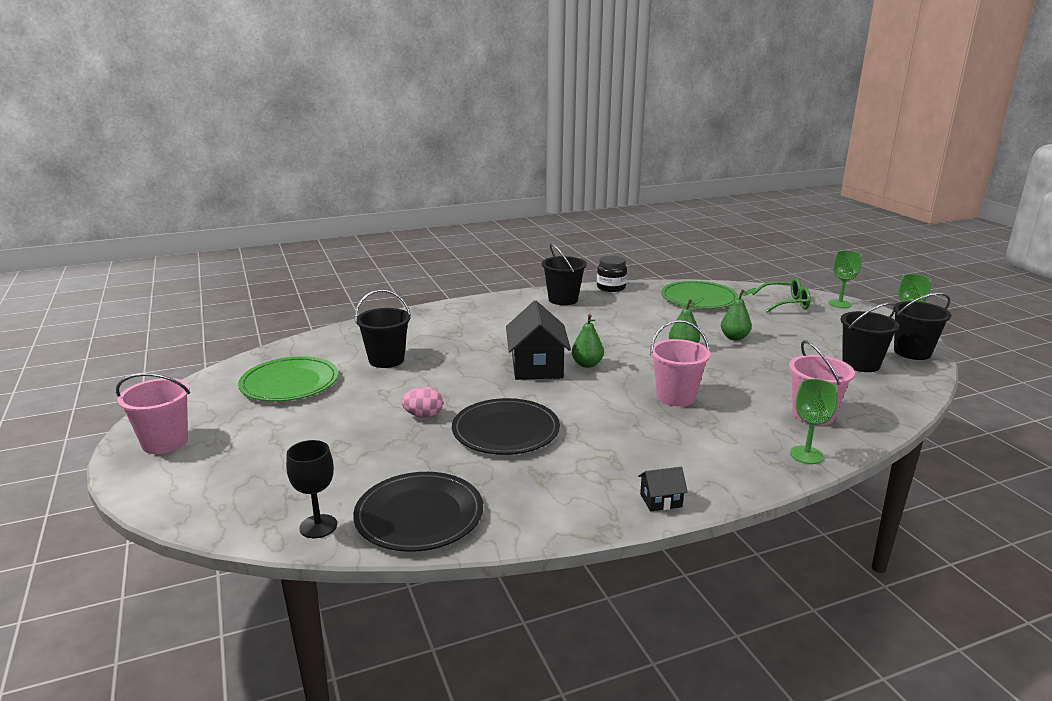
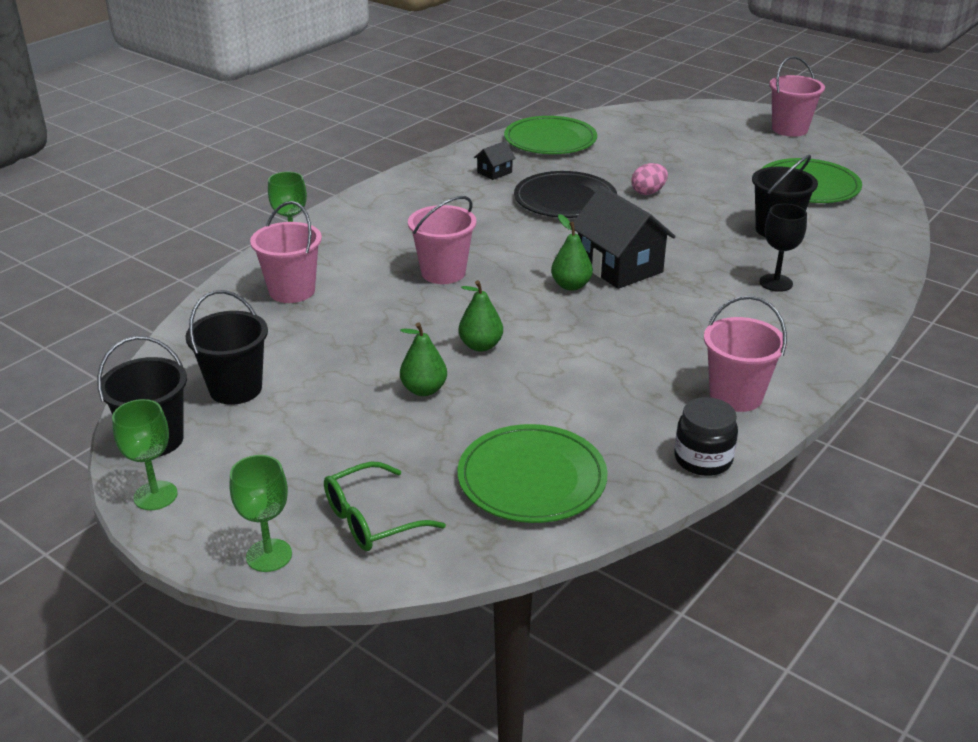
camera: 150 degrees right, 10 degrees up
black goblet [286,440,337,538] -> black goblet moved to [759,204,807,292]
black plate [353,472,483,552] -> green plate [504,116,597,154]
black bucket [542,243,587,305] -> pink bucket [704,296,787,412]
black house [638,467,688,511] -> black house moved to [474,141,516,180]

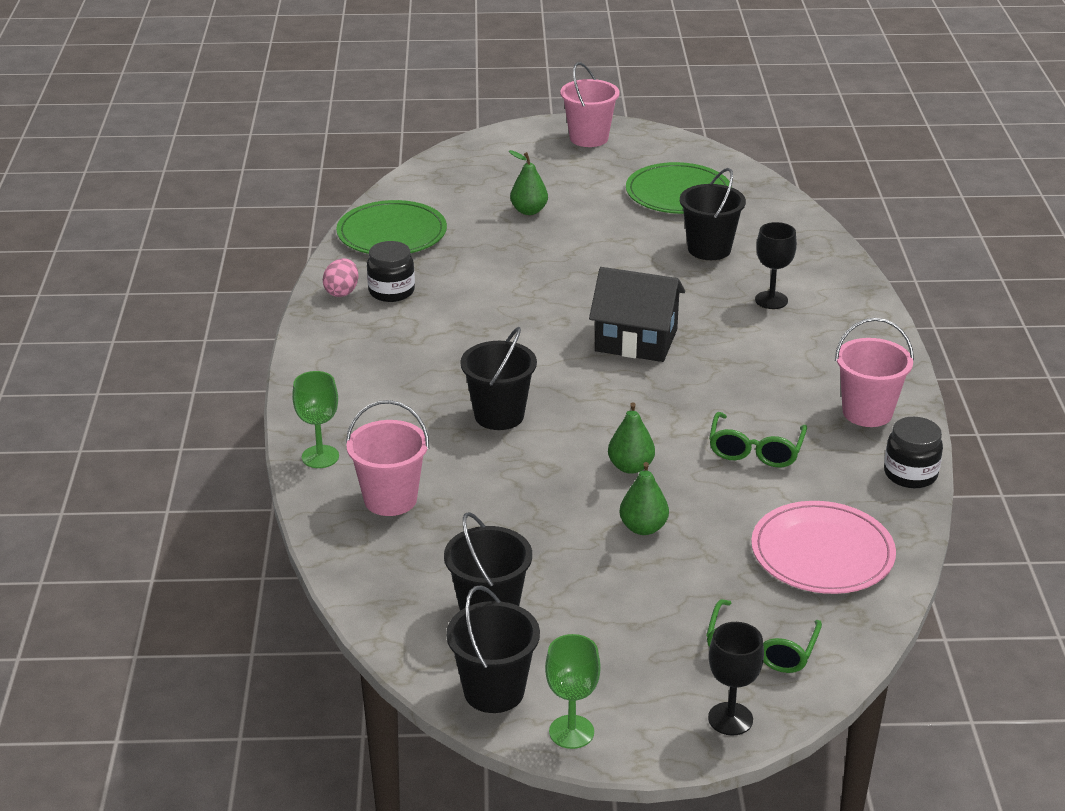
camera: 40 degrees left, 0 degrees up
green goblet [230,455,292,572] -> black goblet [708,622,764,736]
pink bucket [408,196,476,284] -> black bucket [460,327,537,430]
green plate [458,424,608,523] -> pink plate [751,501,896,594]
black house [474,141,516,180] -> black jar [367,241,415,302]
black plate [514,171,617,218] -> none
green pear [551,214,593,291] -> green pear moved to [509,150,548,215]
pink egg [631,163,668,195] -> pink egg moved to [323,258,358,297]
none -> green glasses [709,412,807,468]

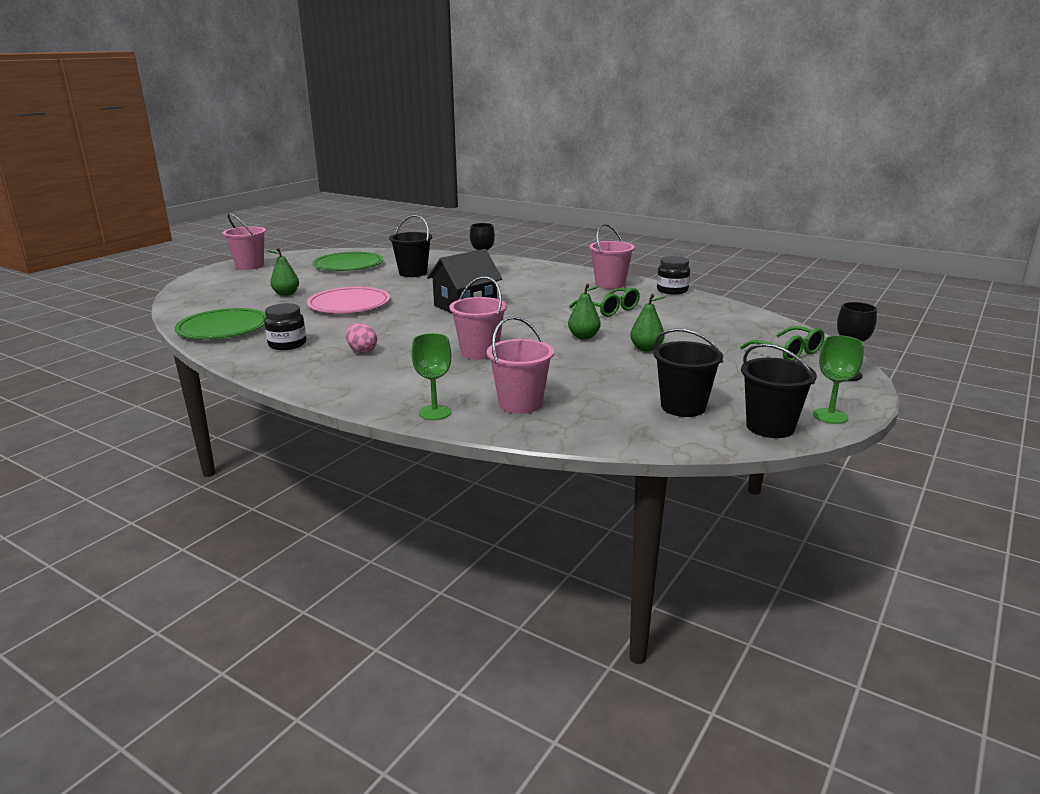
camera: 55 degrees left, 10 degrees down
pink egg [323,258,358,297] -> pink egg moved to [346,323,377,353]
black bucket [460,327,537,430] -> pink bucket [449,276,507,360]
pink plate [751,501,896,594] -> pink plate moved to [307,287,390,313]

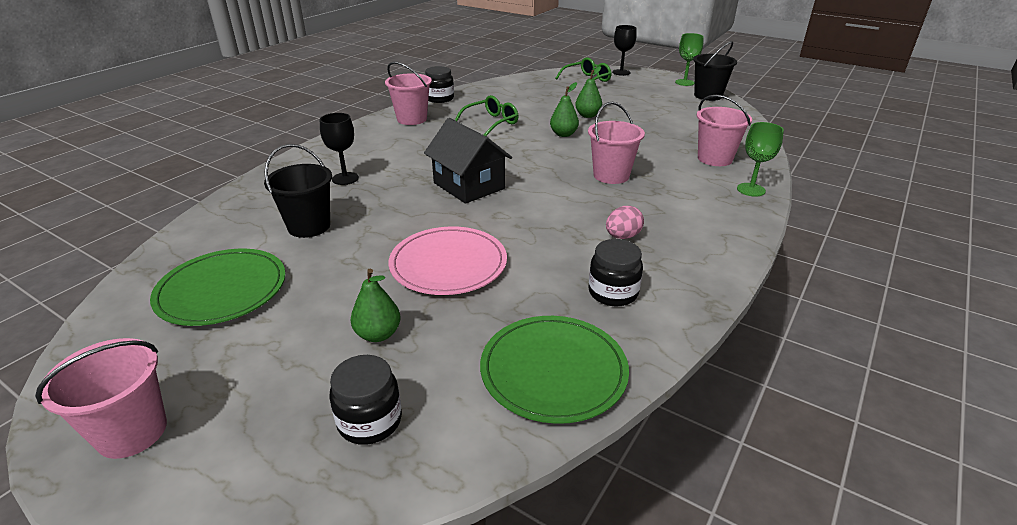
camera: 90 degrees left, 10 degrees up
black bucket [654,328,723,417] -> none
none -> black jar [329,355,402,445]

